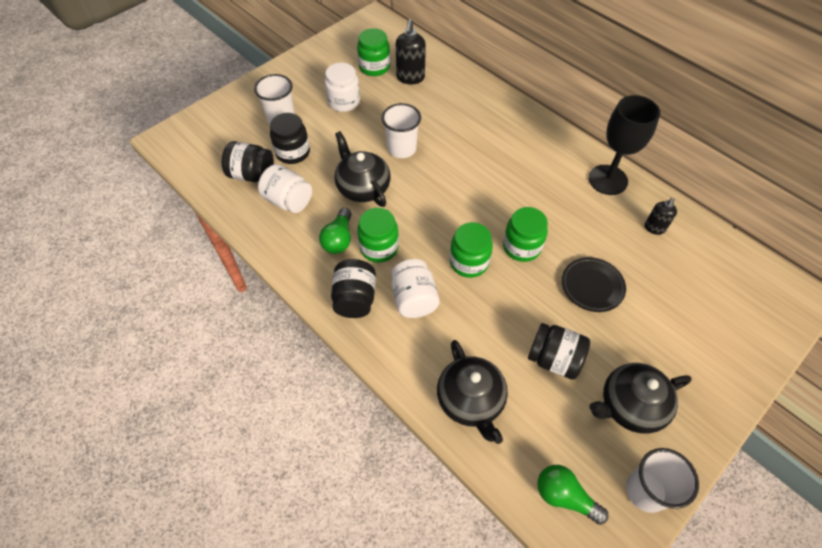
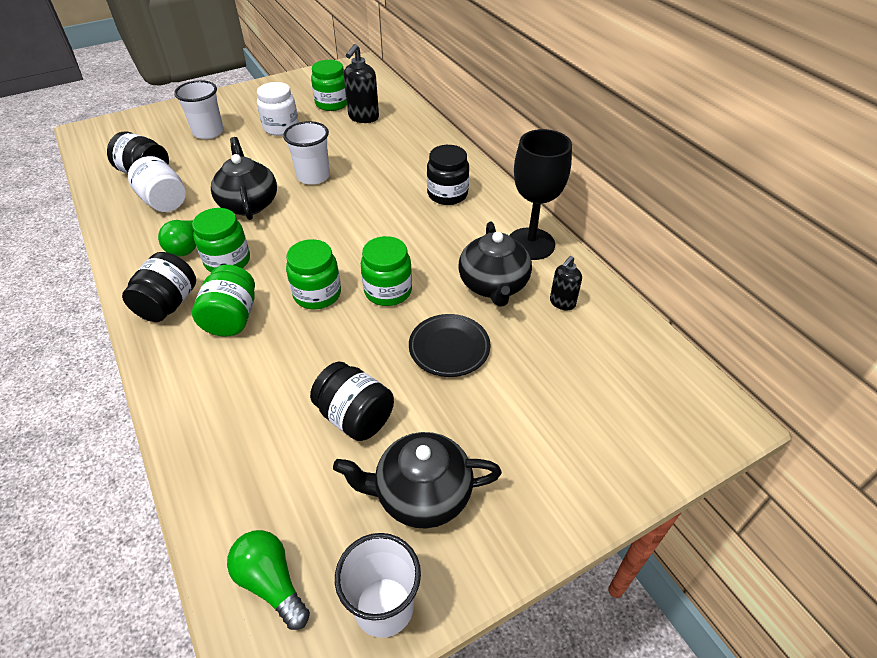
camera: 15 degrees right, 10 degrees down
black jar [270,113,310,164] -> black jar moved to [427,145,469,205]
white jar [392,259,440,318] -> green jar [192,265,255,337]
black teapot [437,340,508,444] -> black teapot moved to [458,222,532,307]

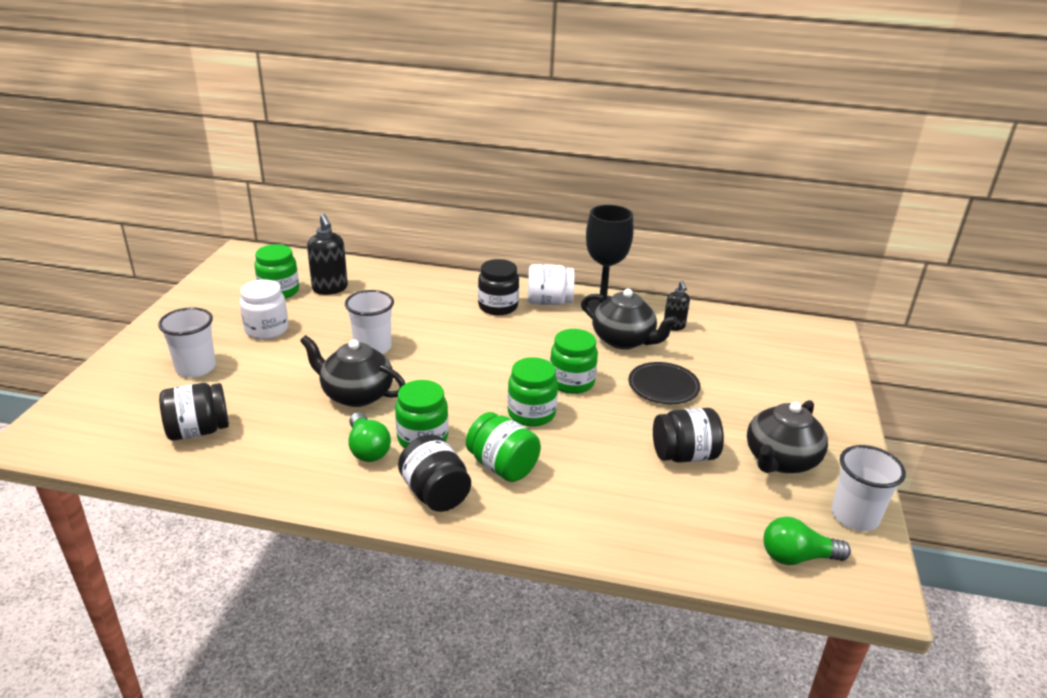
camera: 50 degrees left, 15 degrees down
white jar [128,156,186,212] -> white jar moved to [528,264,574,305]

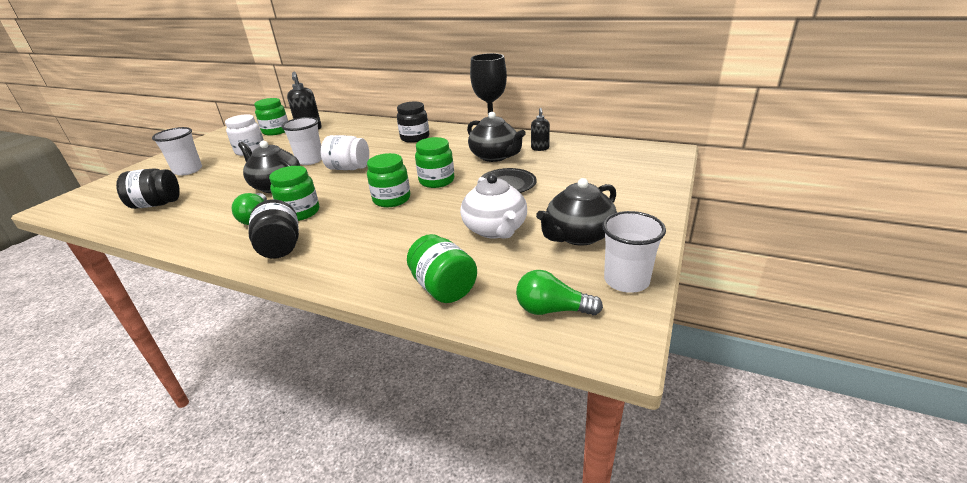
camera: 15 degrees right, 0 degrees up
green jar [466,412,541,482] -> green jar moved to [407,234,477,303]
white jar [528,264,574,305] -> white jar moved to [321,135,369,170]
black jar [653,408,724,463] -> white teapot [460,174,527,239]

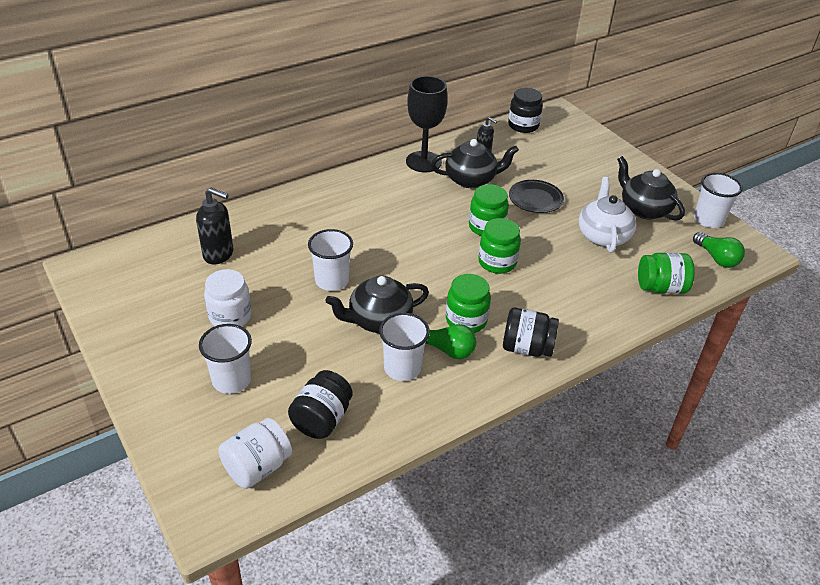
camera: 60 degrees left, 10 degrees up
green jar [254,98,288,136] -> none
white jar [321,135,369,170] -> white jar moved to [218,418,292,489]
black jar [397,102,429,143] -> black jar moved to [508,88,543,133]
white teapot [460,174,527,239] -> white teapot turned 105 degrees counterclockwise [579,177,636,253]
green light bulb [516,270,603,315] -> green light bulb turned 75 degrees counterclockwise [693,232,745,268]
black teapot [536,178,617,246] -> black teapot turned 150 degrees clockwise [617,156,685,221]
none -> white cup [379,313,430,381]

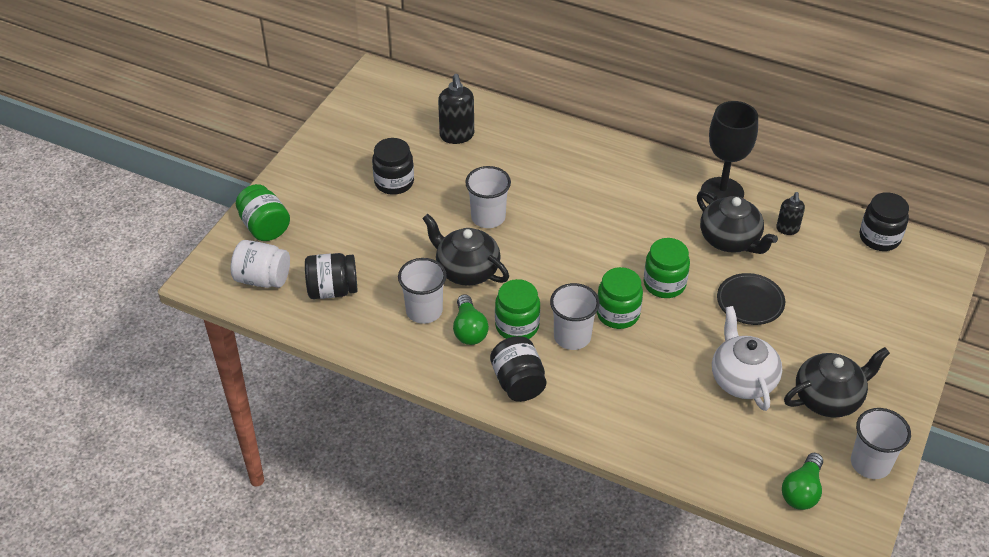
camera: 60 degrees right, 5 degrees up
white cup [199,324,252,394] -> white cup moved to [550,283,600,350]
white jar [204,269,252,327] -> black jar [372,138,414,195]
white teapot [579,177,636,253] -> white teapot turned 75 degrees counterclockwise [712,306,782,411]
black teapot [617,156,685,221] -> black teapot turned 45 degrees clockwise [784,347,890,418]
green jar [638,253,695,294] -> green jar moved to [236,184,290,241]

